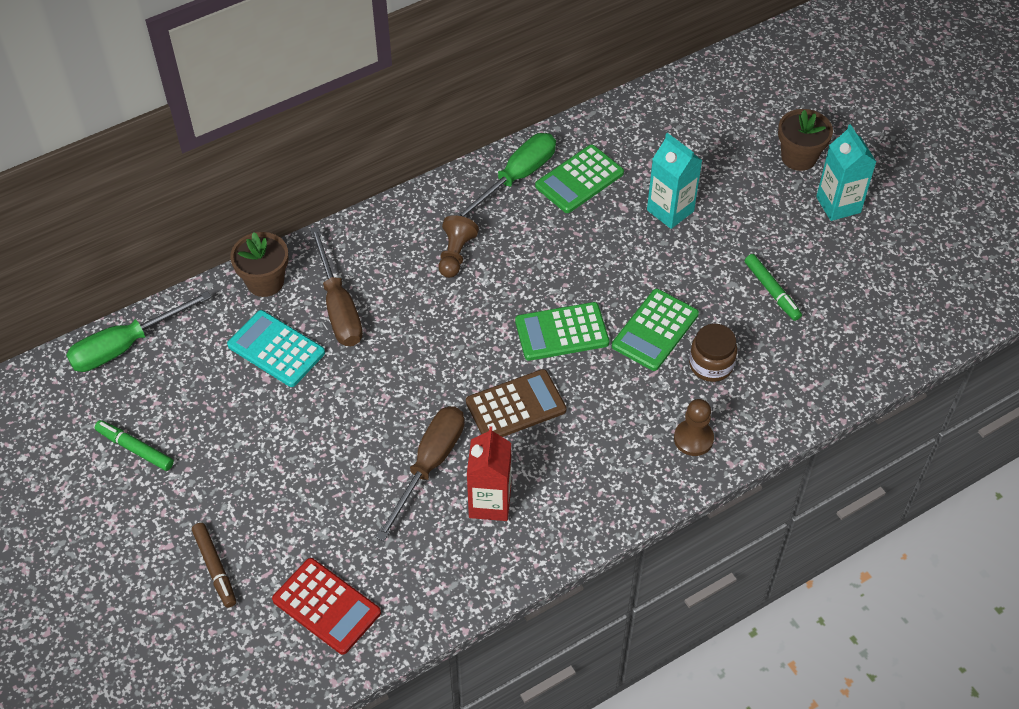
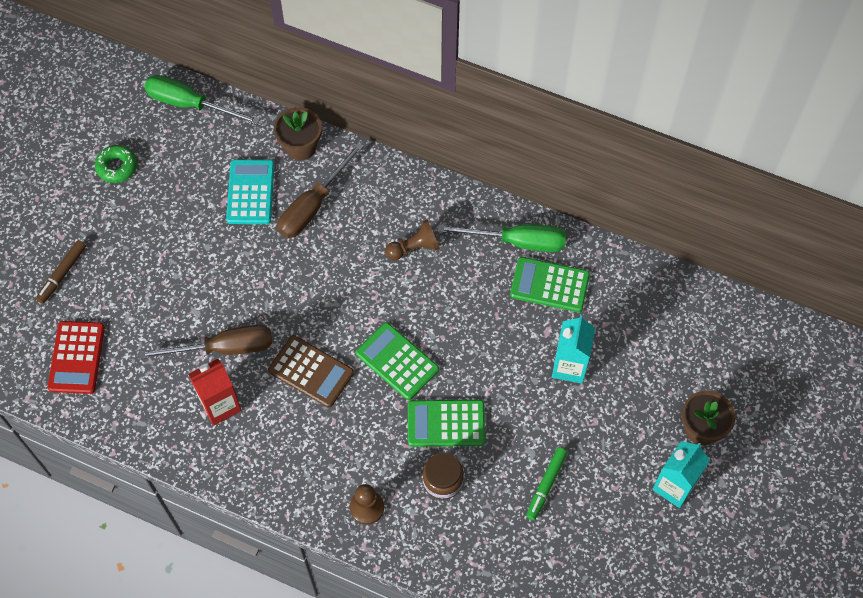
camera: 55 degrees right, 10 degrees up
green marker [94,420,174,471] -> green donut [95,145,137,183]

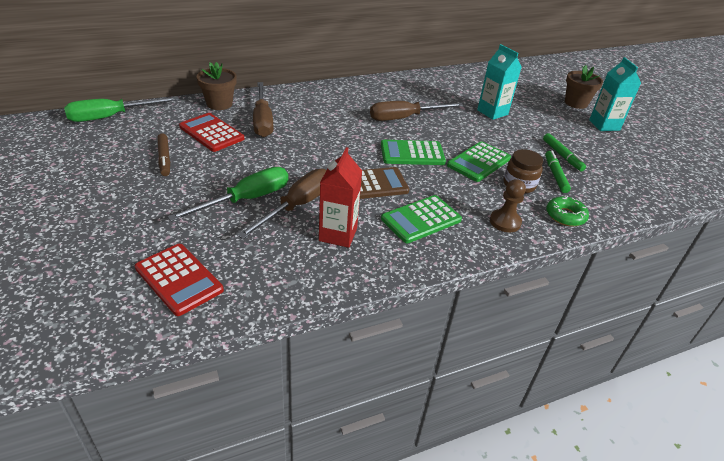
camera: 50 degrees left, 25 degrees down
brown marker [36,240,86,304] -> brown marker moved to [157,133,170,176]
green donut [95,145,137,183] -> green donut moved to [546,196,589,227]
turquoise calculator [226,160,274,224] -> red calculator [179,113,244,152]
brown pawn [385,220,440,260] -> none
green screwdriver [437,224,566,252] -> green screwdriver moved to [168,167,288,222]
green calculator [510,257,590,312] -> green calculator moved to [381,195,462,243]
none -> brown screwdriver [370,101,464,121]
none -> green marker [545,150,571,193]

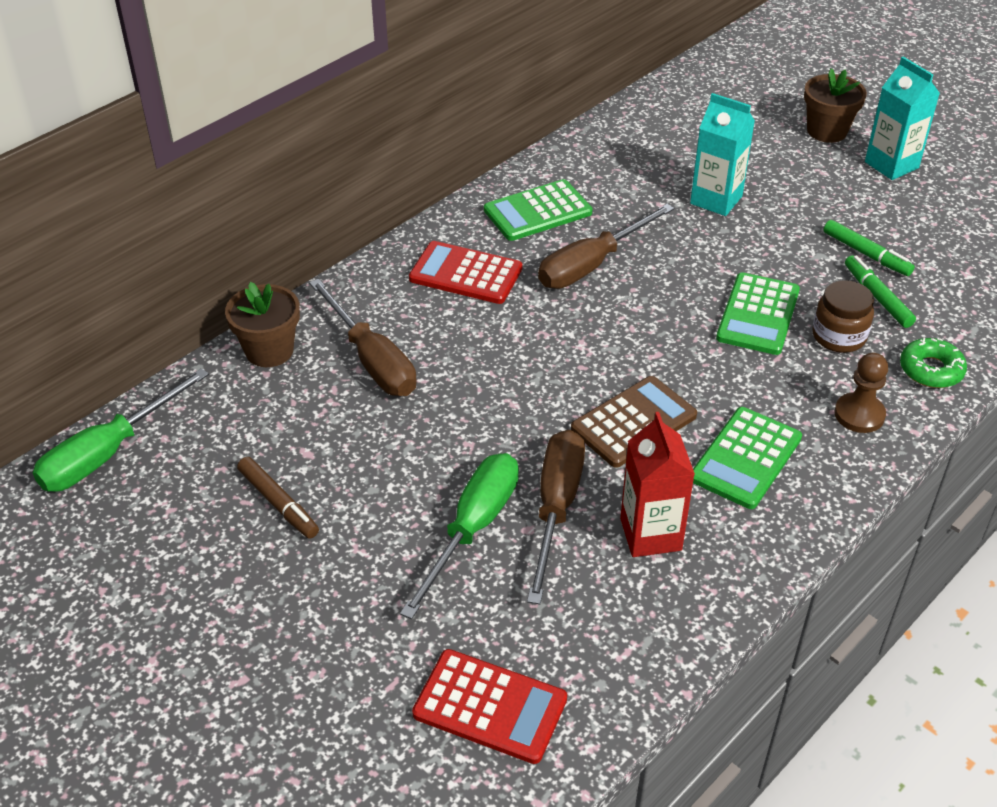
camera: 20 degrees left, 5 degrees up
red calculator [179,113,244,152] -> red calculator moved to [409,241,522,304]
green calculator [381,140,446,165] -> green calculator moved to [484,179,593,241]

